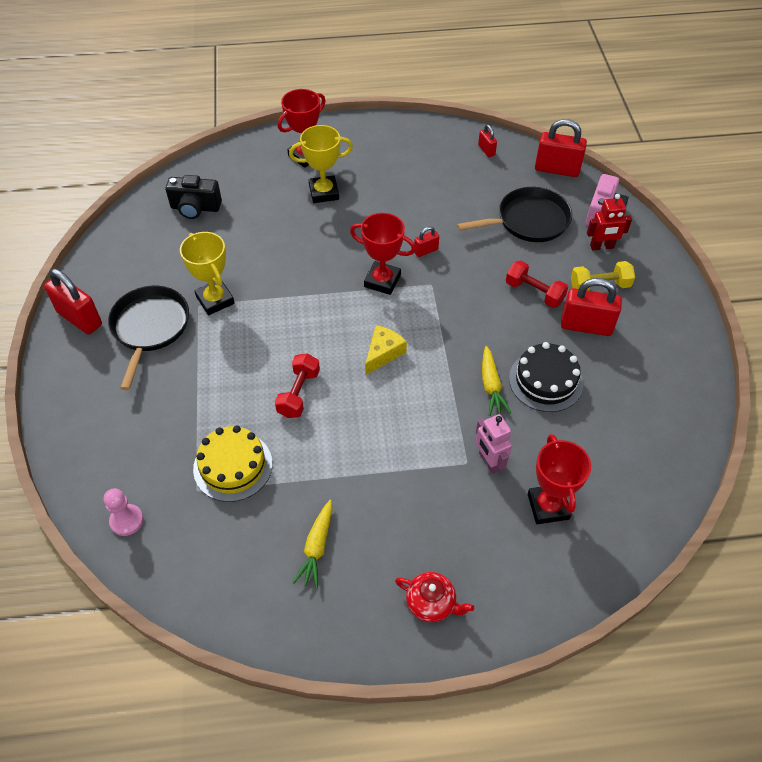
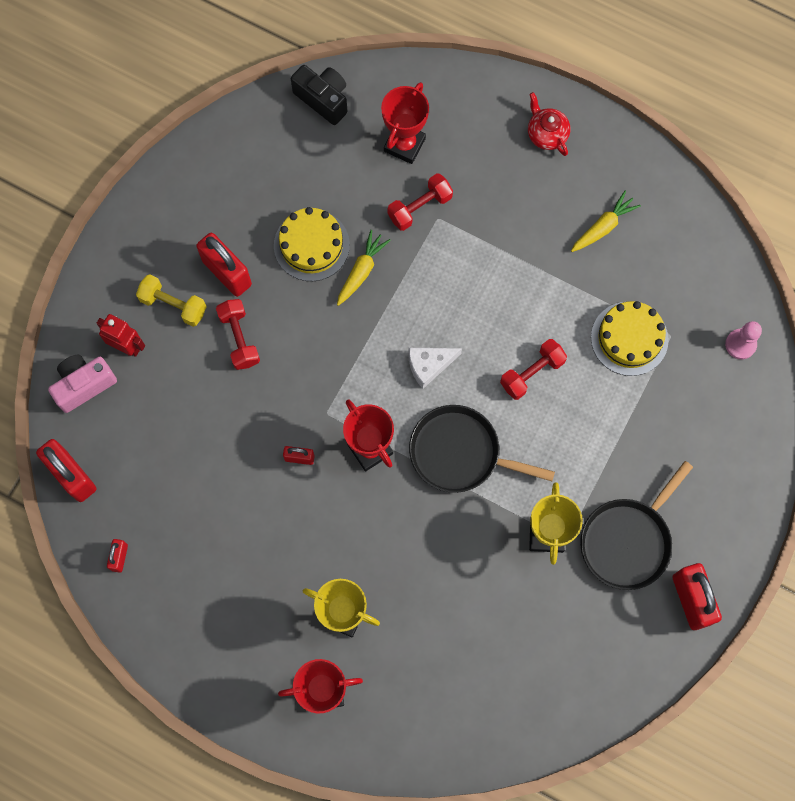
camera: 145 degrees left, 20 degrees up
black camera [166,175,222,219] -> black camera moved to [291,65,347,125]
yellow cheese [365,325,407,375] -> white cheese [408,348,462,389]
black pan [457,187,572,242] -> black pan moved to [409,405,555,493]
pink robot [476,414,512,474] -> red dumbbell [388,173,453,231]
black cake [509,342,583,412] -> yellow cake [274,207,350,281]

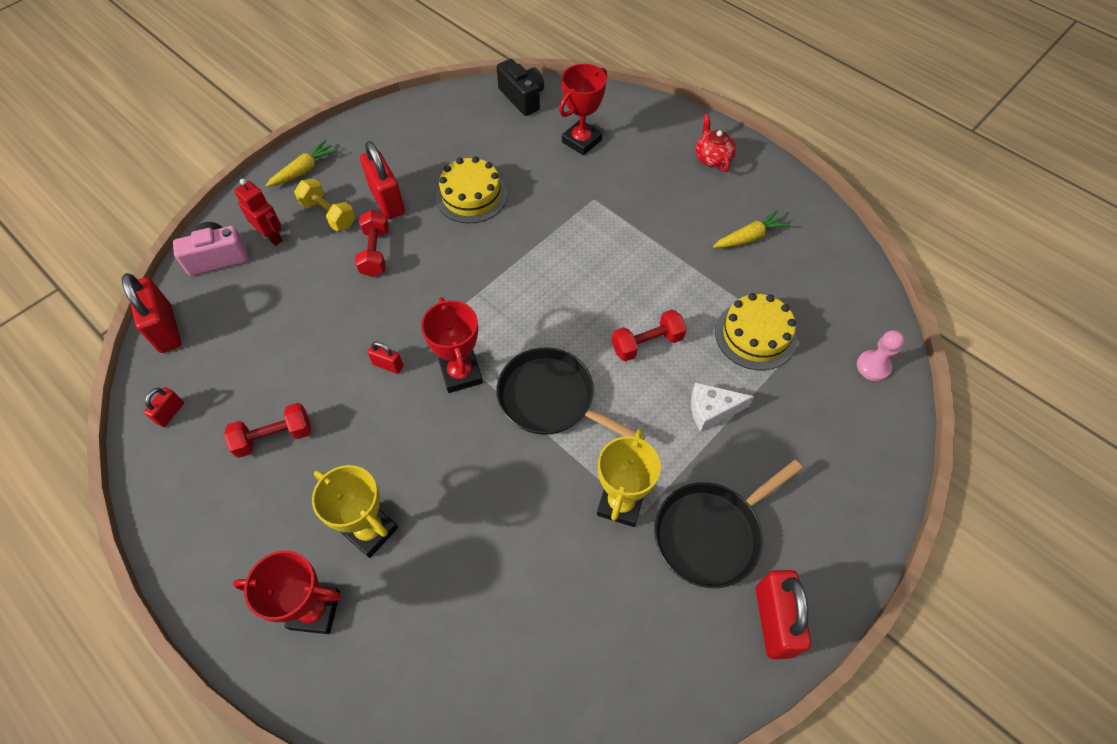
camera: 15 degrees right, 15 degrees down
yellow carrot [337,230,391,306] -> yellow carrot moved to [265,140,338,187]
red dumbbell [388,173,453,231] -> red dumbbell moved to [224,403,311,458]
white cheese [408,348,462,389] -> white cheese moved to [691,382,754,431]

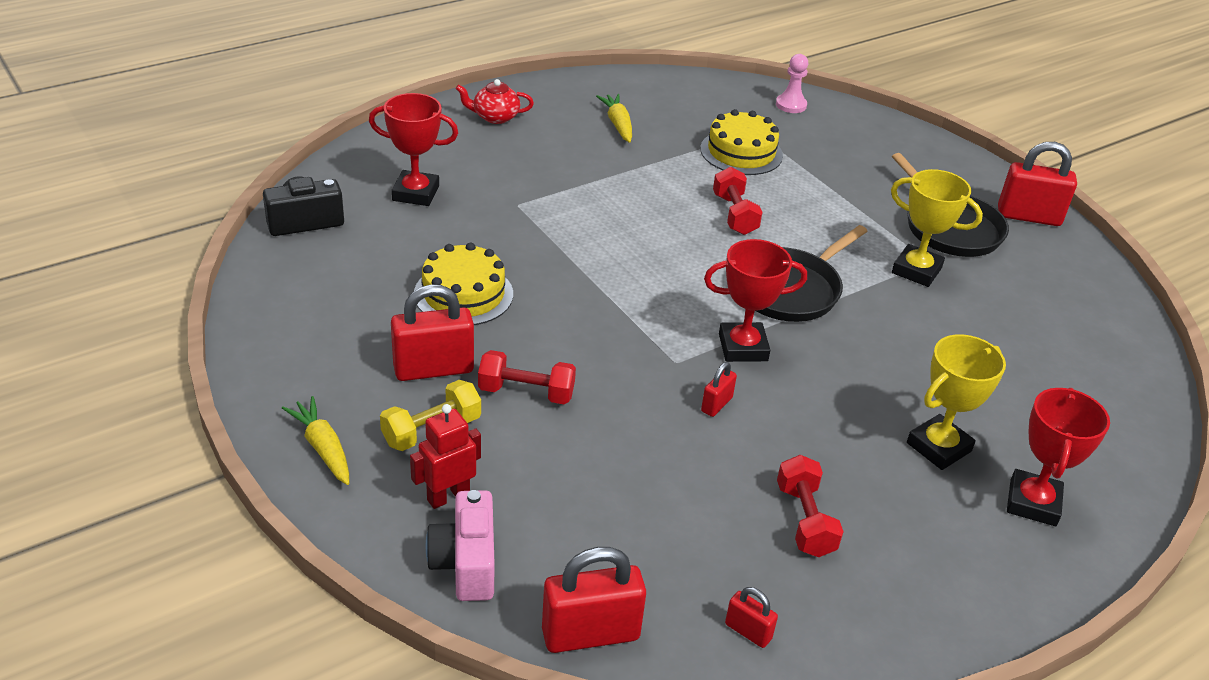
camera: 80 degrees left, 20 degrees down
red trophy [559,64,607,155] -> red trophy turned 45 degrees counterclockwise [369,93,458,206]
white cheese [691,382,754,431] -> none

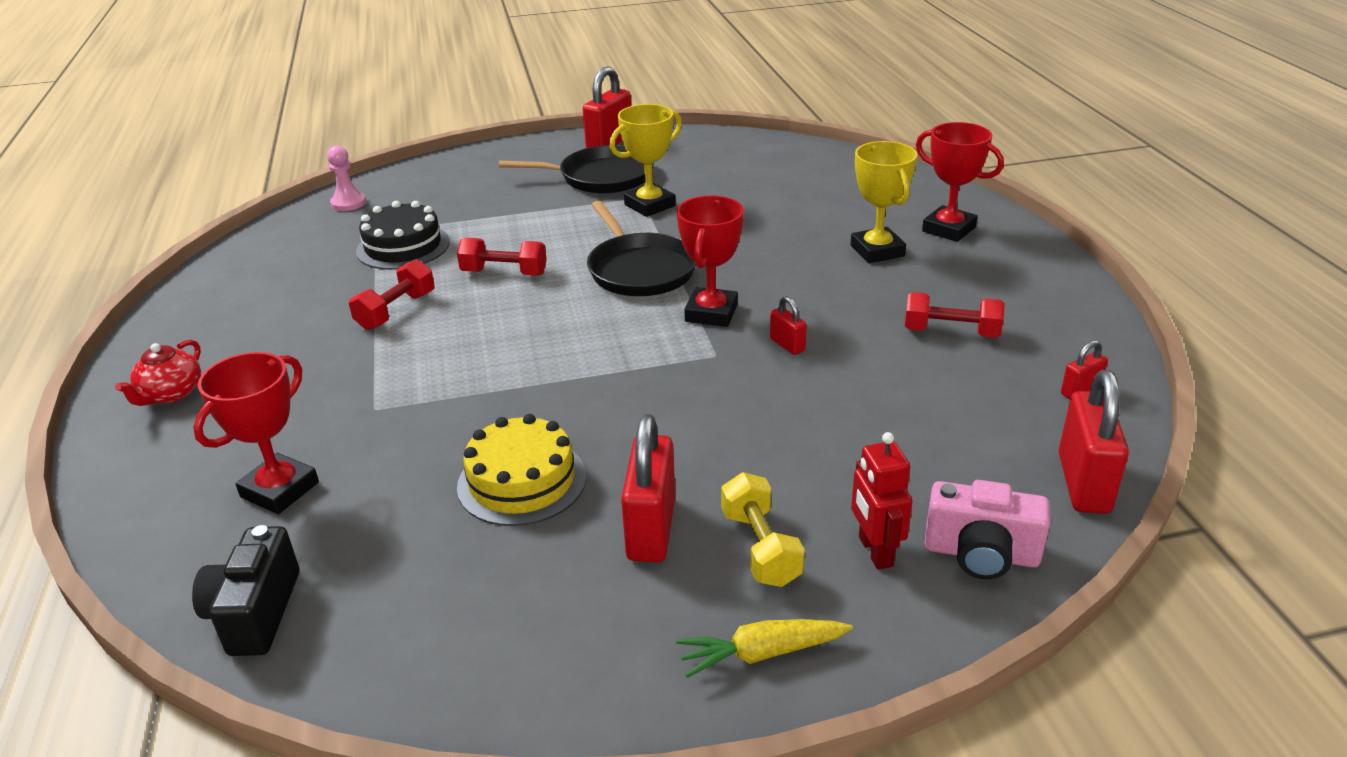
camera: 65 degrees left, 5 degrees down
red dumbbell [478,350,576,404] -> red dumbbell moved to [349,259,435,330]
yellow carrot [596,94,632,143] -> none
yellow cake [700,109,783,175] -> black cake [356,201,450,270]

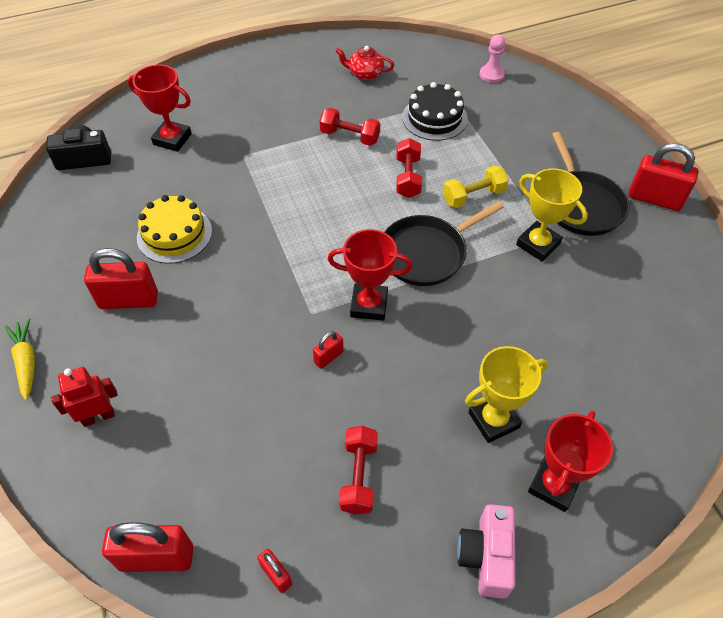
camera: 80 degrees right, 20 degrees up
red teapot [115,340,201,406] -> red teapot moved to [336,46,394,80]
yellow dumbbell [721,472,805,587] -> yellow dumbbell moved to [443,165,509,208]
pink camera [925,480,1050,579] -> pink camera moved to [457,504,515,599]

